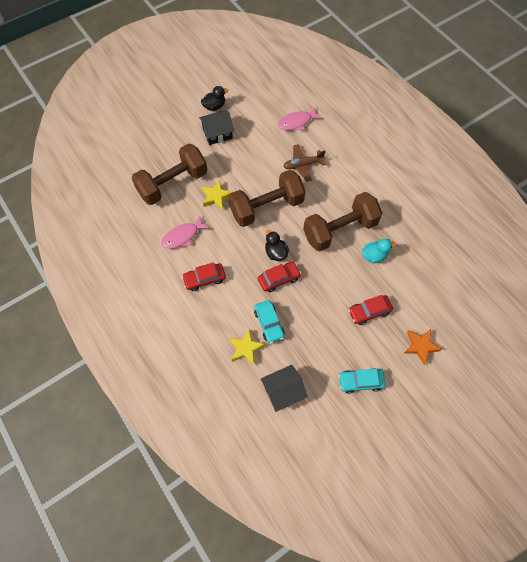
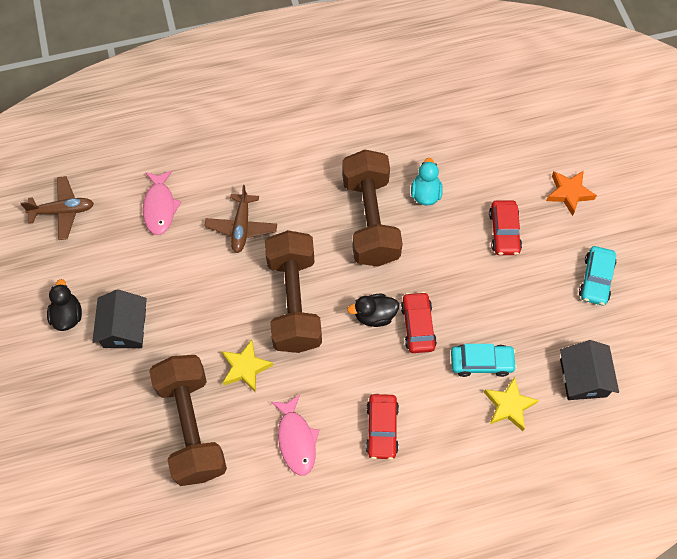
camera: 70 degrees left, 0 degrees up
none -> brown plane [21,176,94,240]

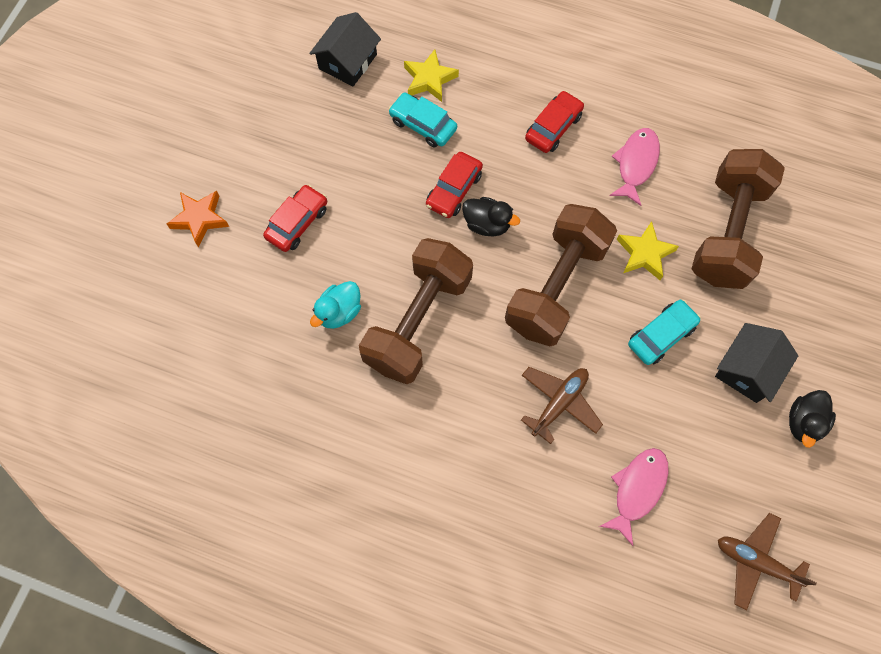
camera: 145 degrees left, 5 degrees up
turquoise car [579,246,616,305] -> turquoise car moved to [628,300,701,365]

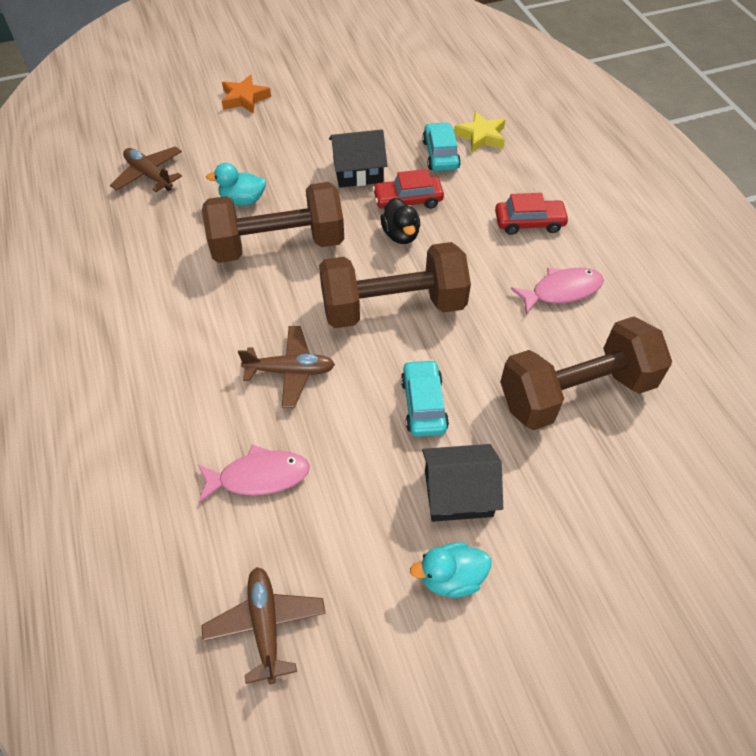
camera: 50 degrees right, 15 degrees down
red car [263,184,327,252] -> none
black house [309,12,381,86] -> black house moved to [329,129,388,188]
yellow star [617,221,679,280] -> none
turquoise car [628,300,701,365] -> turquoise car turned 105 degrees counterclockwise [401,359,449,437]
black duck [789,390,836,448] -> turquoise duck [410,542,491,598]
none -> brown plane [110,146,182,192]

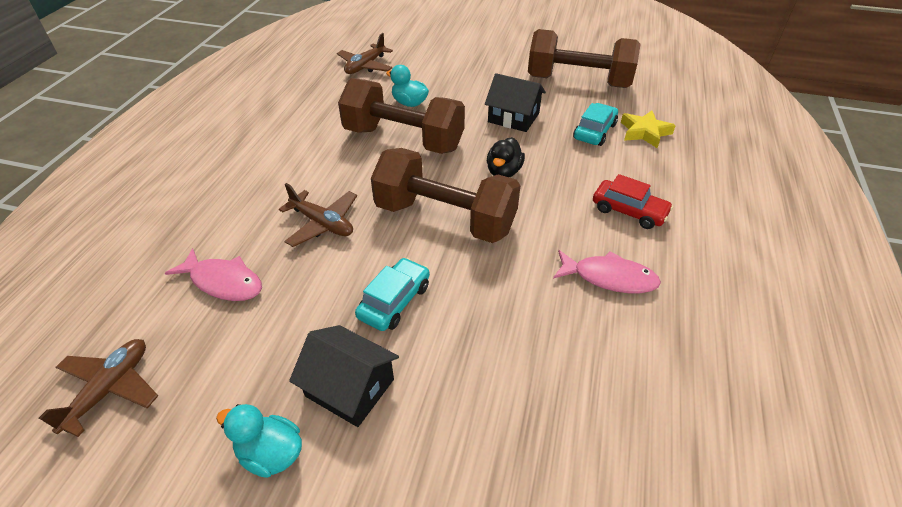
camera: 35 degrees right, 10 degrees down
brown plane [110,146,182,192] -> brown plane turned 135 degrees counterclockwise [337,33,393,74]
orange star [222,75,271,114] -> none
red car [372,169,444,210] -> none
brown dumbbell [500,317,672,430] -> brown dumbbell moved to [528,29,641,88]

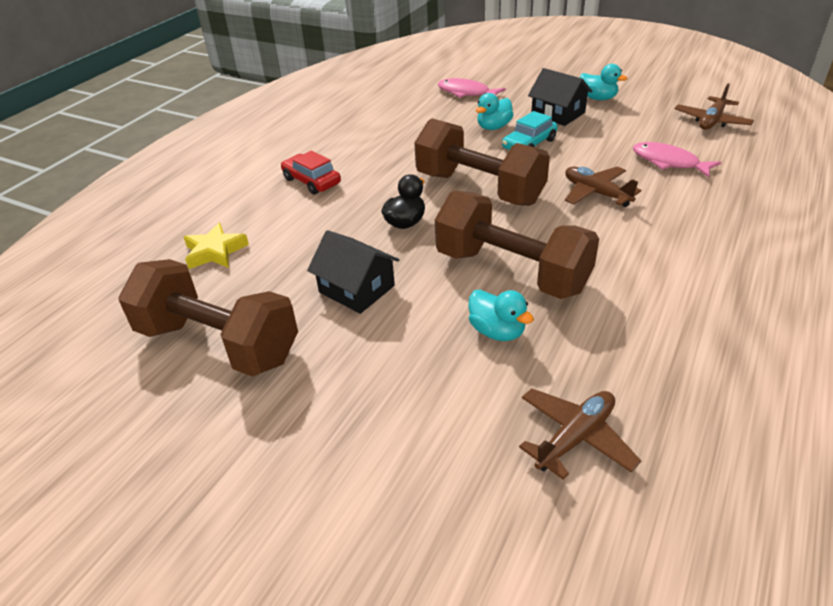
camera: 165 degrees left, 5 degrees down
pink fish [553,250,661,293] -> pink fish moved to [438,78,506,98]
turquoise car [573,103,618,146] -> none
none -> turquoise duck [476,93,514,130]

